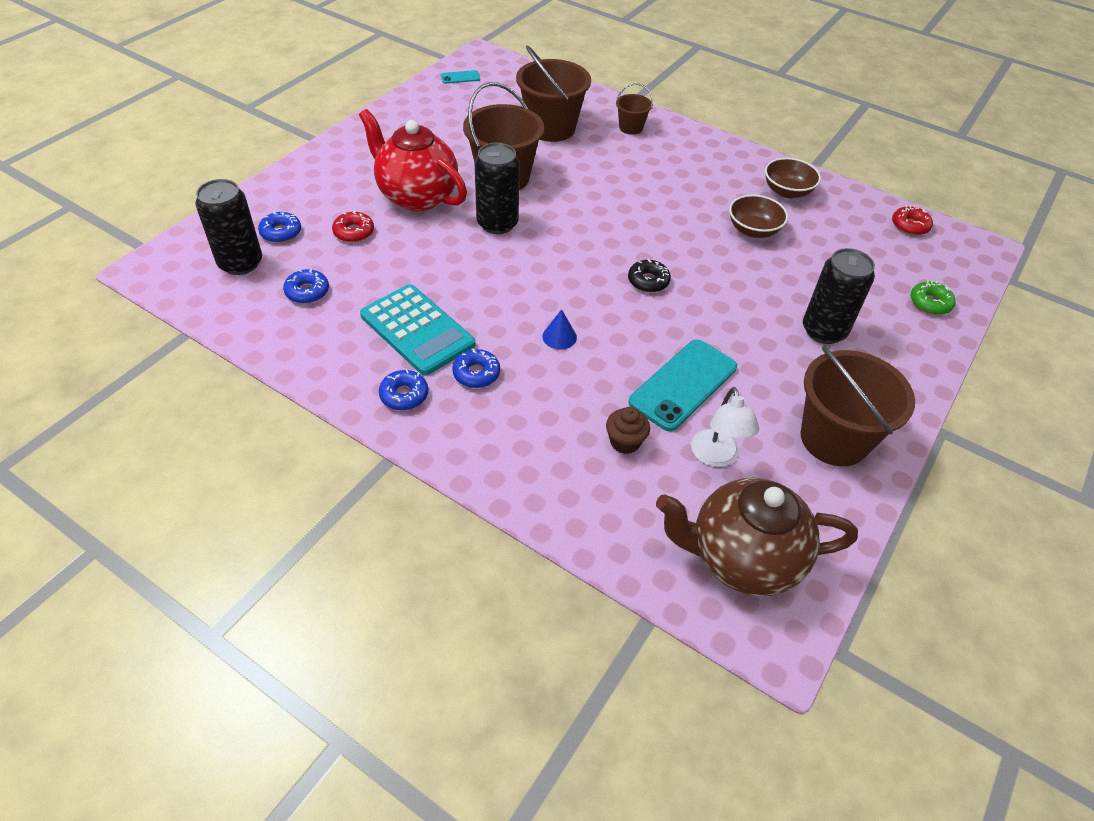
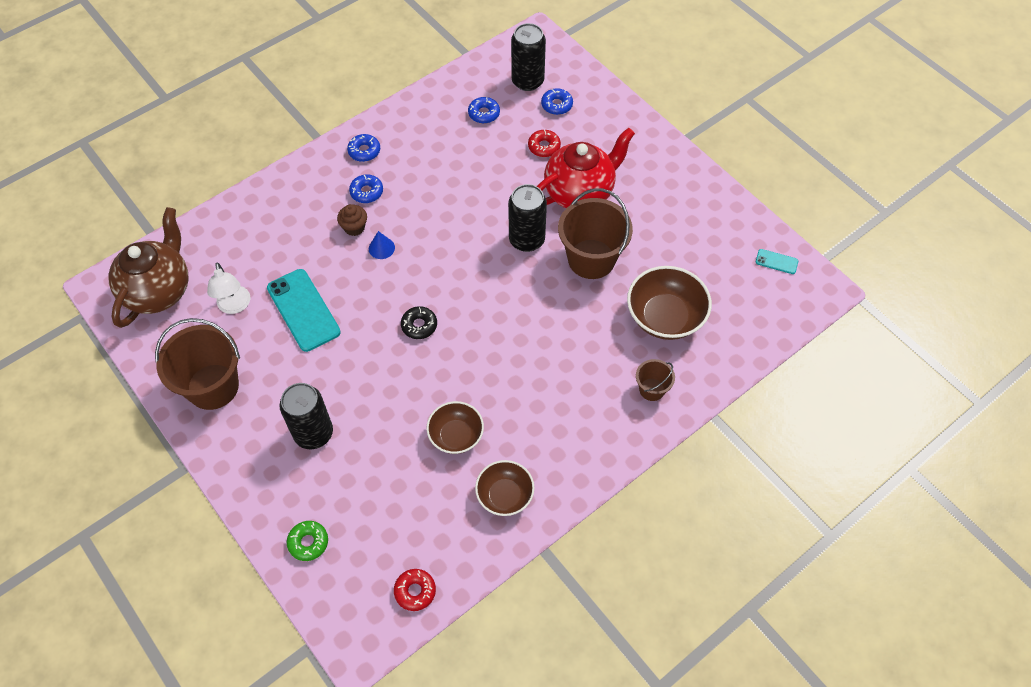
camera: 110 degrees right, 10 degrees up
turquoise calculator [360,284,475,376] -> none
turquoise phone [441,70,480,84] -> turquoise phone turned 75 degrees counterclockwise [756,249,798,274]
brown bucket [516,45,591,142] -> brown bowl [627,266,712,340]
brown cupcake [606,407,650,454] -> brown cupcake moved to [337,204,367,236]
white lamp [691,387,759,467] -> white lamp turned 120 degrees counterclockwise [207,262,250,314]

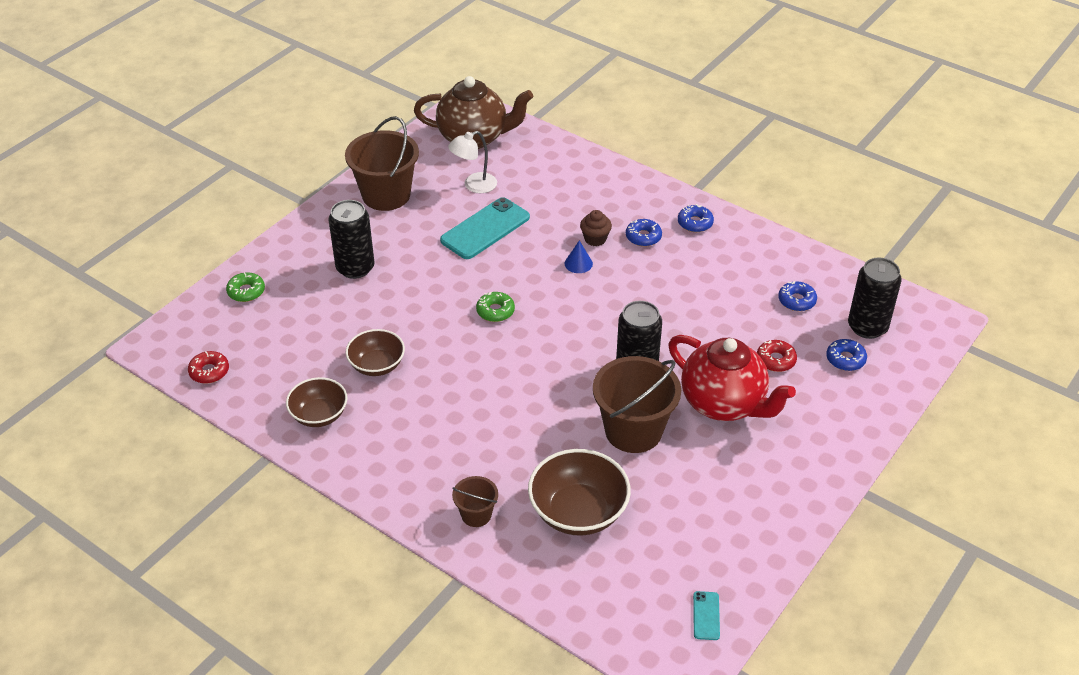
camera: 75 degrees right, 15 degrees down
black donut [401,306,437,339] -> green donut [476,292,515,322]

